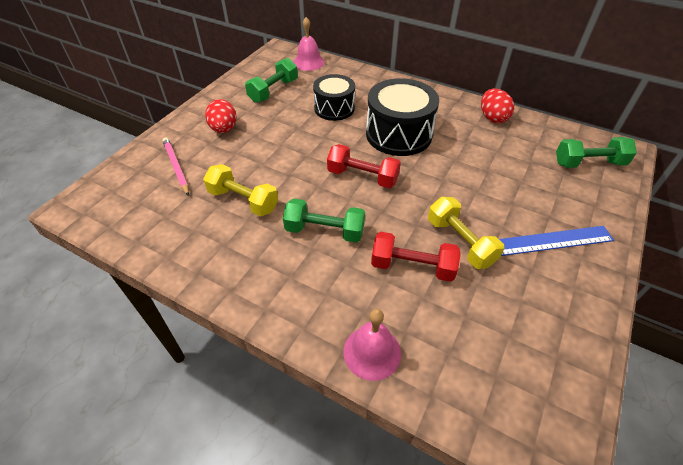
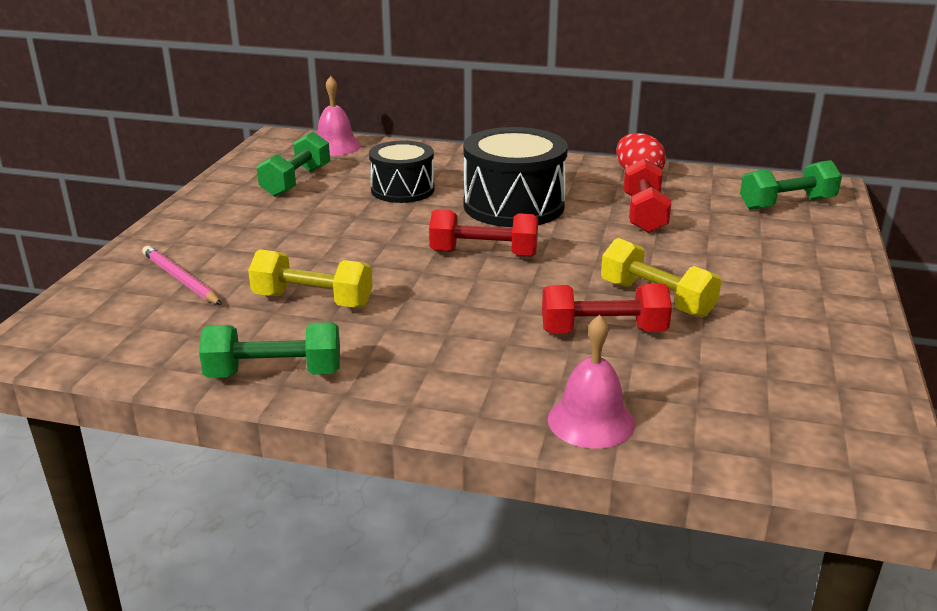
camera: 15 degrees left, 20 degrees down
red egg [205,99,236,133] -> none
green dumbbell [283,198,365,243] -> green dumbbell moved to [199,322,340,378]
blue ruler [499,226,614,256] -> none
none -> red dumbbell [624,159,671,233]

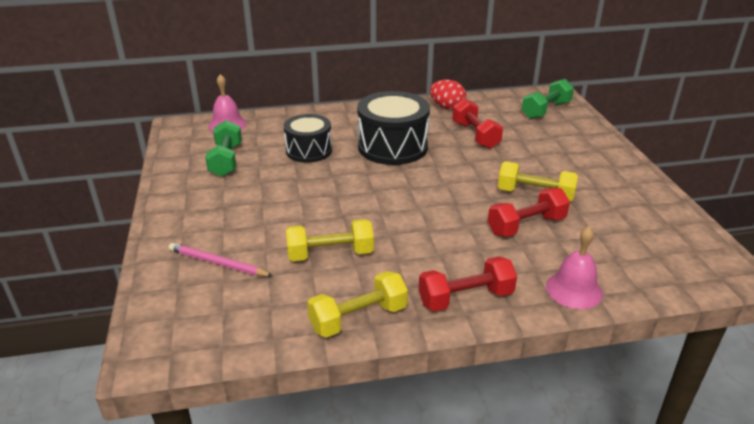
camera: 25 degrees left, 5 degrees up
green dumbbell [199,322,340,378] -> yellow dumbbell [307,271,408,338]
red dumbbell [429,209,538,257] -> red dumbbell moved to [419,256,517,311]

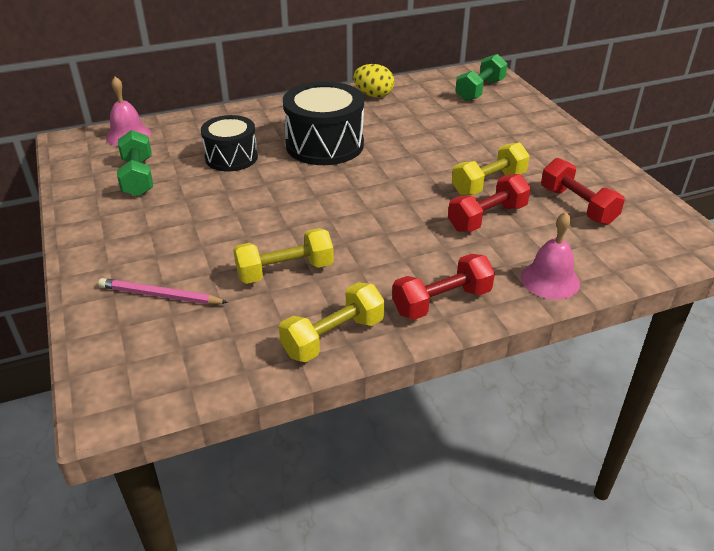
camera: 10 degrees left, 5 degrees up
red egg [430,79,466,110] -> yellow egg [353,64,394,98]
red dumbbell [452,98,503,149] -> red dumbbell moved to [541,158,625,225]
yellow dumbbell [498,161,578,201] -> yellow dumbbell turned 45 degrees counterclockwise [452,142,530,195]

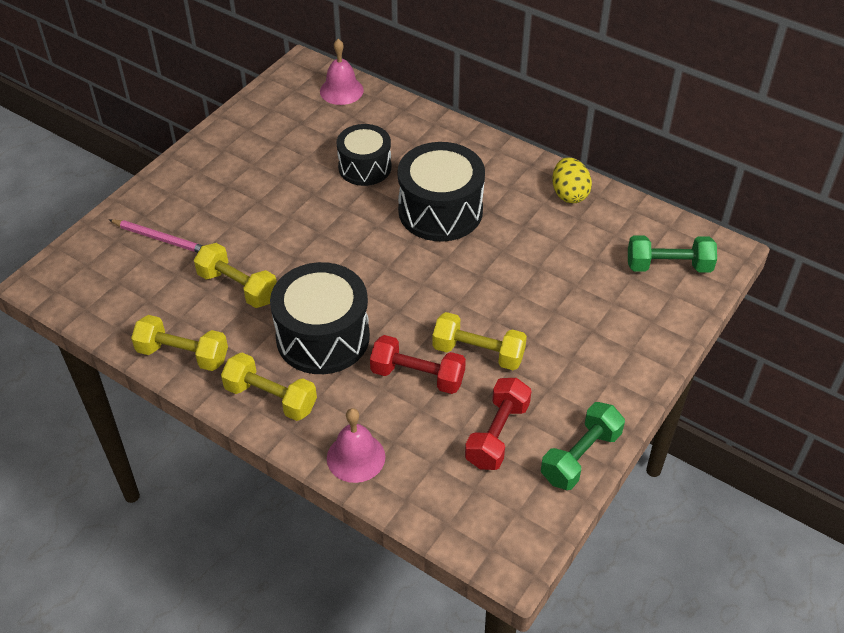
camera: 55 degrees right, 10 degrees up
pink pencil [98,278,228,304] -> pink pencil turned 135 degrees clockwise [109,219,203,253]
green dumbbell [117,130,153,197] -> green dumbbell moved to [541,402,625,490]
red dumbbell [392,254,495,320] -> yellow dumbbell [221,353,317,421]
none -> black drum [270,262,370,374]

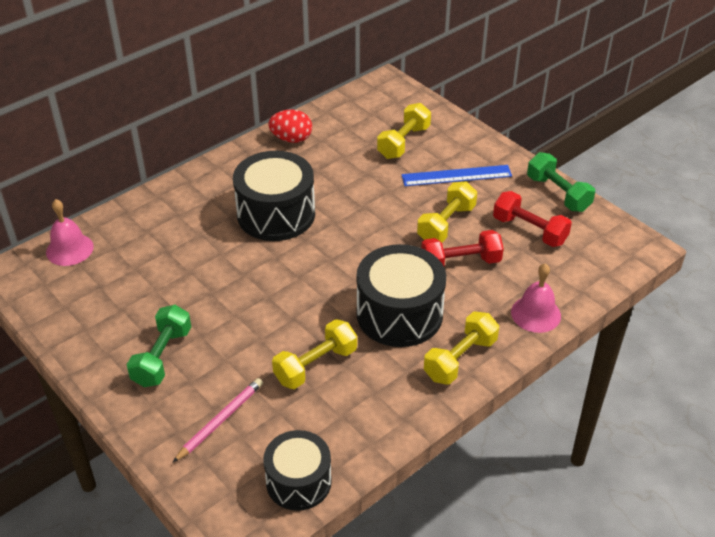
camera: 75 degrees left, 5 degrees down
yellow dumbbell [131,315,228,371] -> yellow dumbbell moved to [377,103,431,159]
black drum [337,124,391,186] -> black drum moved to [263,430,332,511]
red dumbbell [370,335,466,394] -> red dumbbell turned 45 degrees clockwise [421,230,504,266]
yellow egg [552,157,592,203] -> red egg [268,109,312,143]
green dumbbell [628,235,717,273] -> green dumbbell moved to [126,305,191,387]
none -> blue ruler [401,165,512,186]

